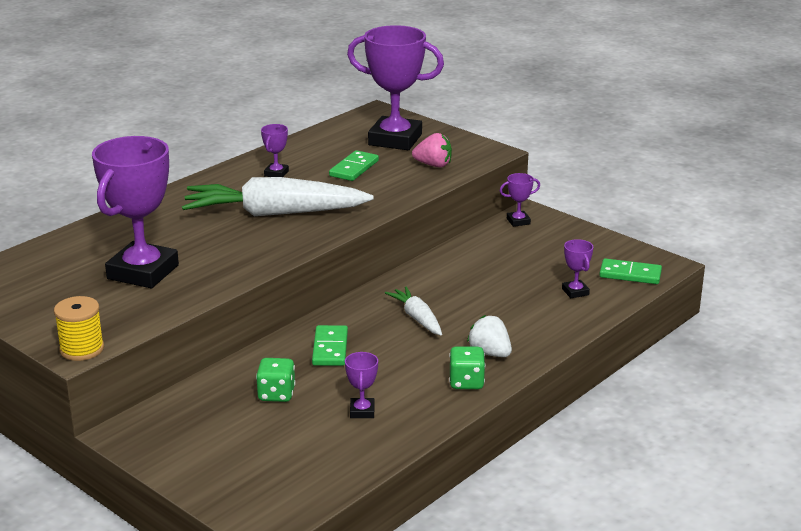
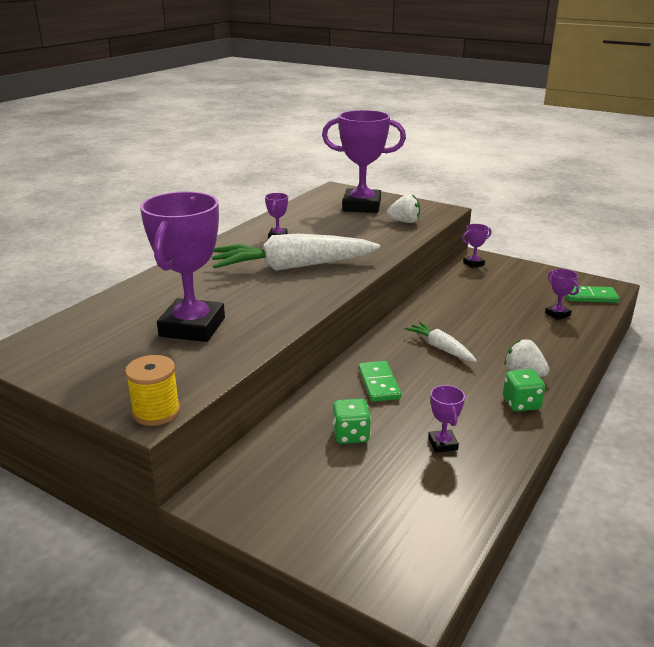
camera: 10 degrees left, 0 degrees up
green domino [329,150,379,181] -> none
pink strawberry [412,133,452,167] -> white strawberry [387,194,420,223]

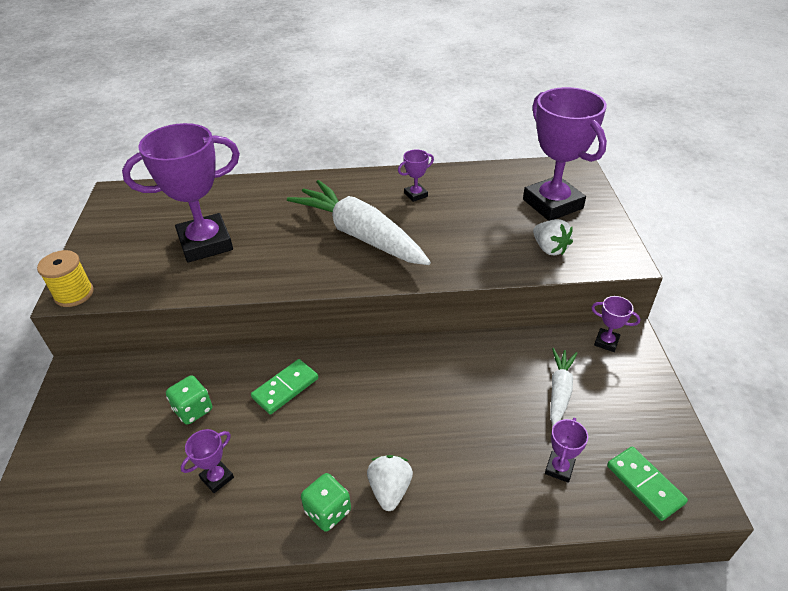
camera: 55 degrees right, 15 degrees up
white carrot [405,322,477,362] -> white carrot moved to [550,348,578,426]

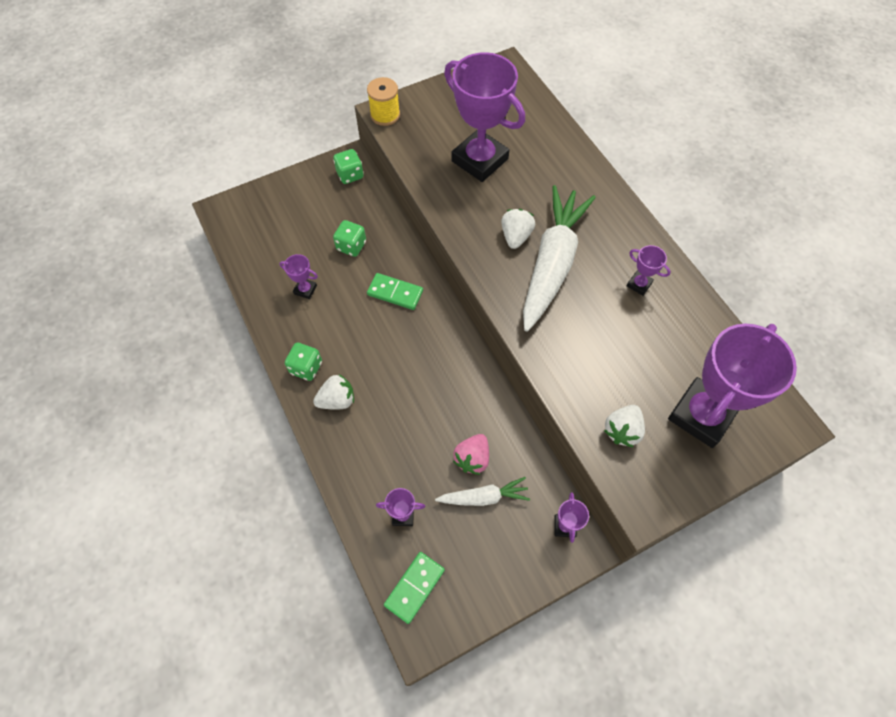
camera: 65 degrees right, 20 degrees up
none -> green dice [333,149,364,184]
none -> pink strawberry [453,434,489,475]
none -> white strawberry [501,209,535,249]

